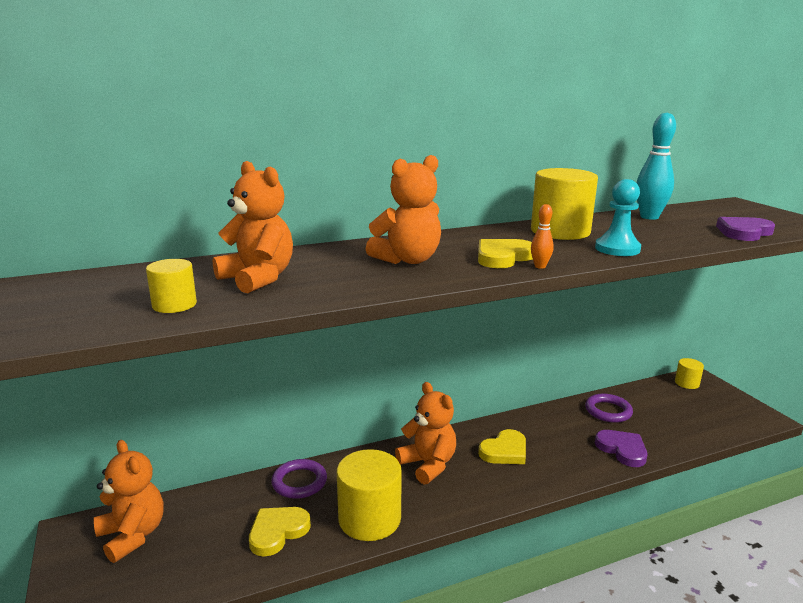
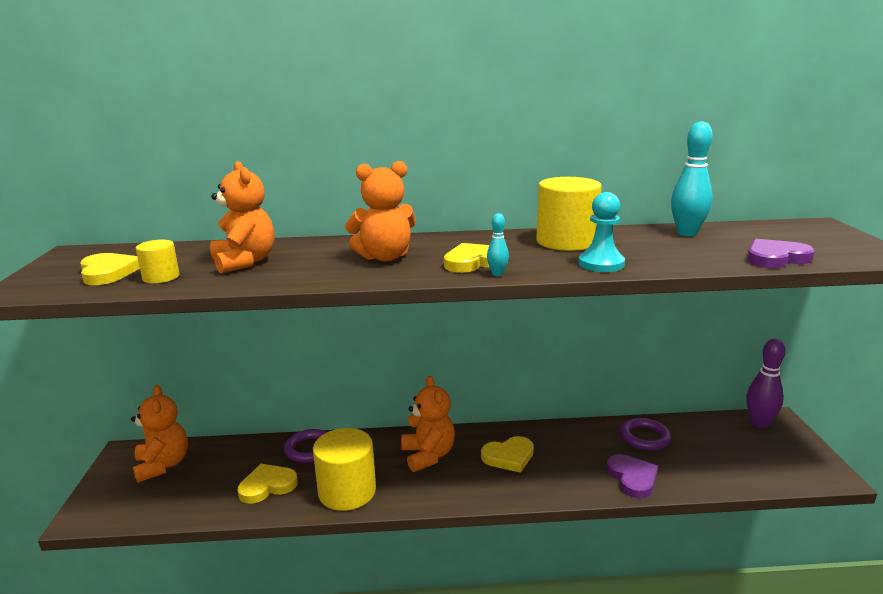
camera: 20 degrees right, 0 degrees up
orange bowling pin [531,204,554,269] -> turquoise bowling pin [487,213,509,276]
yellow cylinder [675,358,704,389] -> purple bowling pin [746,339,786,428]
none -> yellow heart [80,253,140,285]

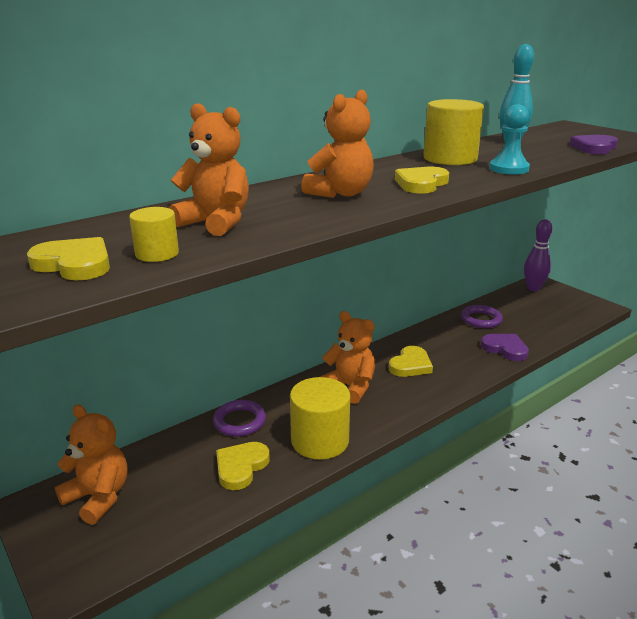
camera: 35 degrees left, 5 degrees up
turquoise bowling pin [487,213,509,276] -> none

